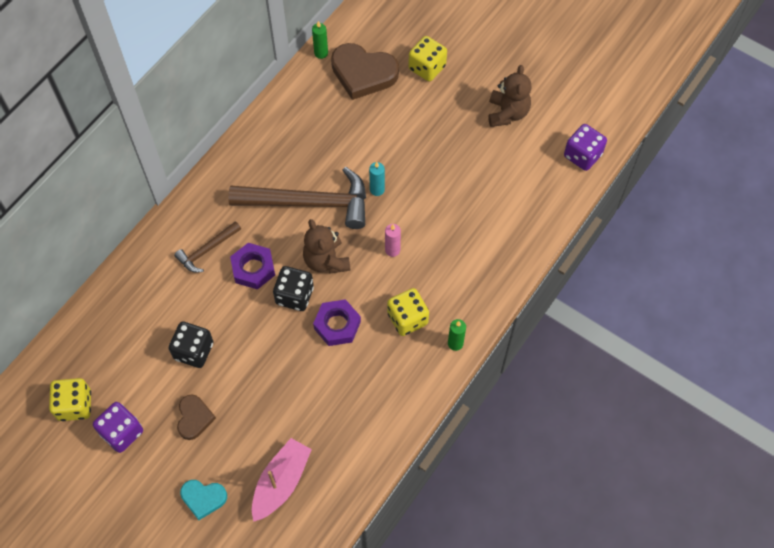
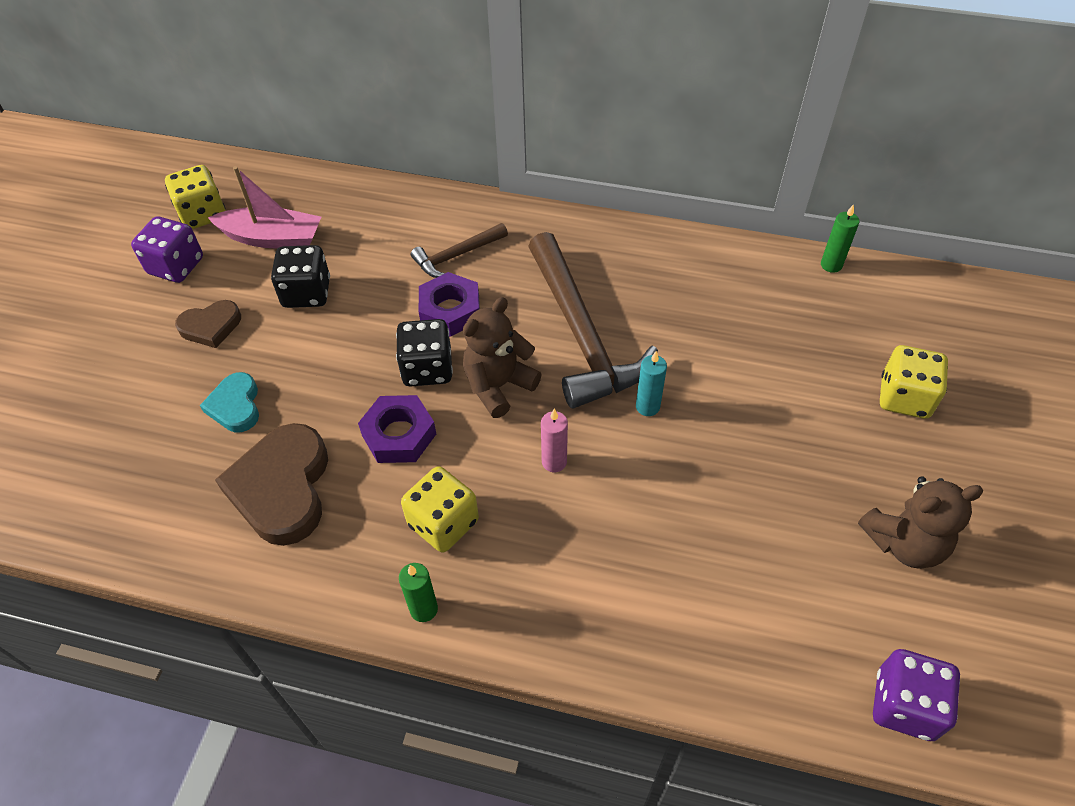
camera: 70 degrees right, 10 degrees down
brown hammer [174,221,241,273] -> brown hammer turned 60 degrees counterclockwise [411,223,508,278]
turquoise heart [180,480,227,520] -> turquoise heart moved to [200,372,259,432]
pink boat [252,438,312,522] -> pink boat moved to [208,166,321,248]
brown heart [331,43,399,100] -> brown heart moved to [215,423,328,546]

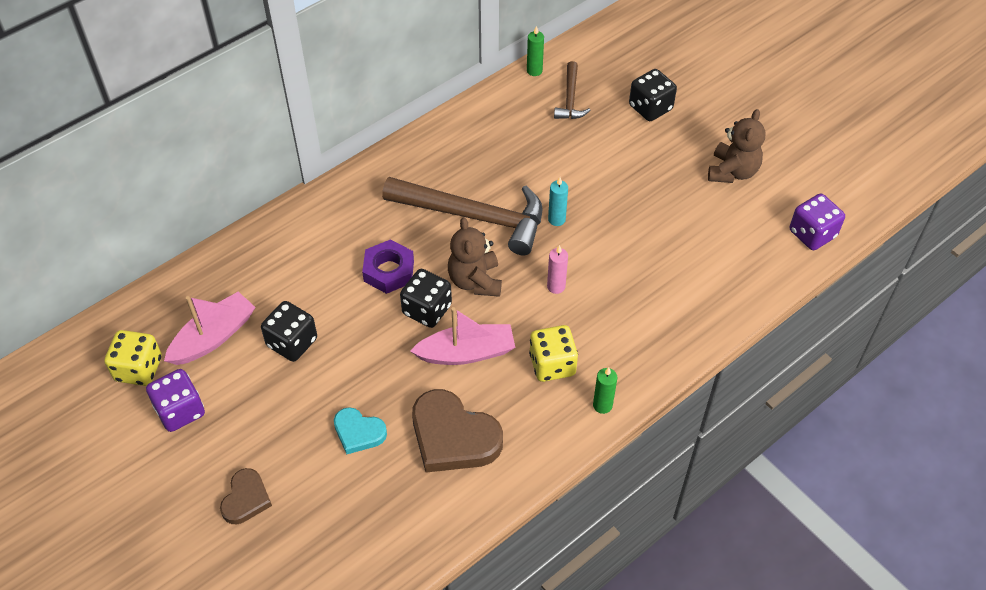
camera: 55 degrees left, 0 degrees up
brown heart [175,300,241,348] -> brown heart moved to [220,468,272,524]
purple nut [358,395,436,463] -> pink boat [410,307,516,365]
brown hammer [411,223,508,278] -> brown hammer moved to [554,61,590,119]
yellow dice [880,345,948,419] -> black dice [629,69,677,121]

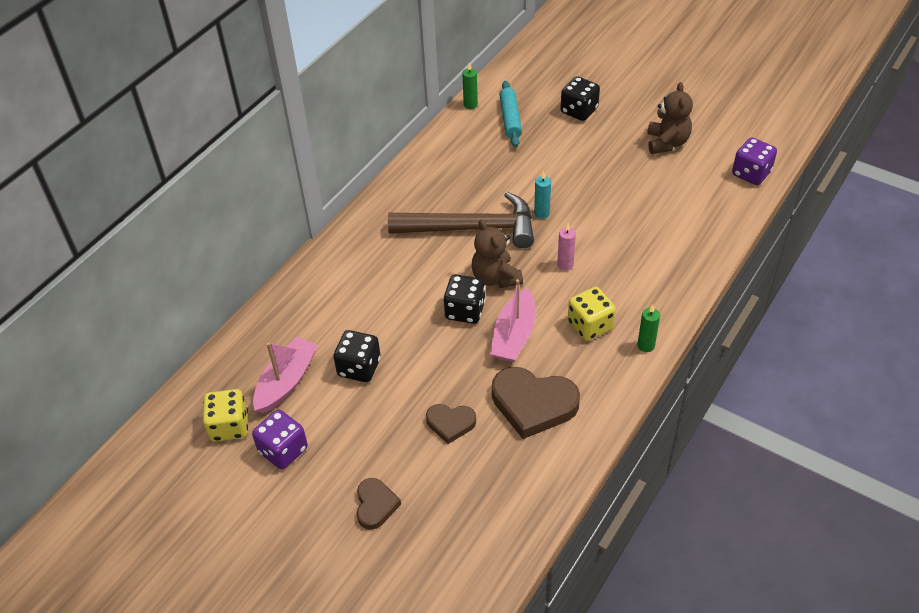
camera: 15 degrees left, 5 degrees down
turquoise heart [334,407,387,454] -> brown heart [426,404,476,444]
purple nut [362,239,414,294] -> none
pink boat [410,307,516,365] -> pink boat turned 135 degrees clockwise [490,279,536,362]
brown hammer [554,61,590,119] -> turquoise rolling pin [499,81,522,147]

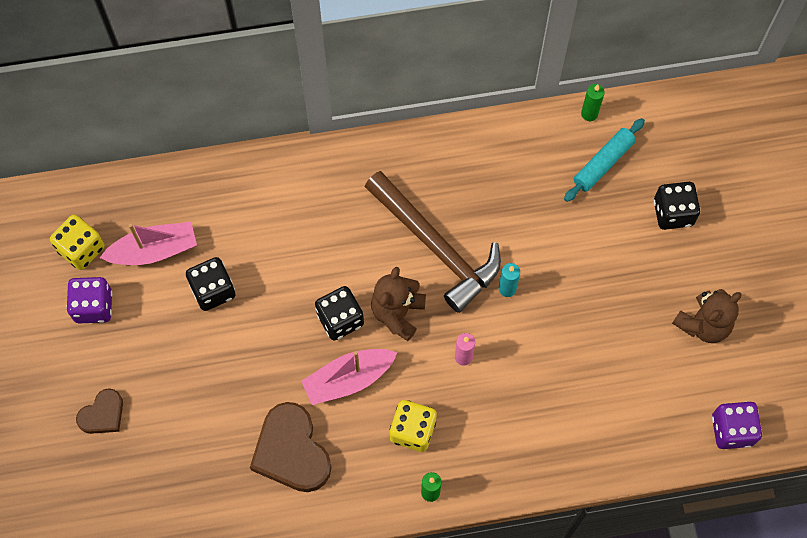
camera: 45 degrees right, 20 degrees up
brown heart [426,404,476,444] -> none

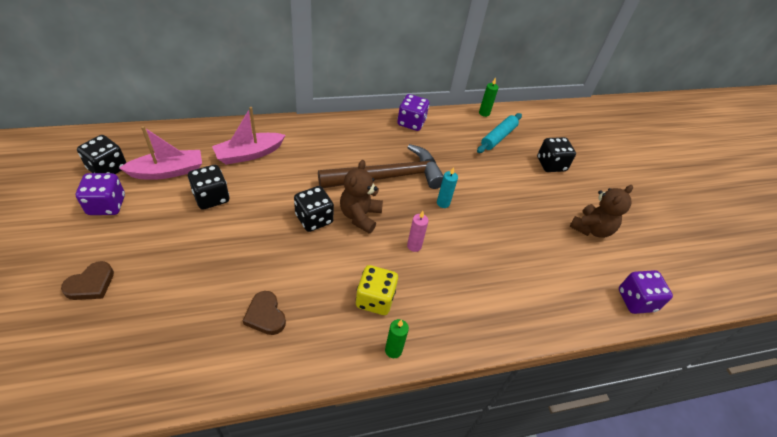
camera: 10 degrees left, 20 degrees down
yellow dice [50,215,104,270] -> black dice [77,135,126,174]
brown heart [250,402,332,492] -> brown heart [243,291,286,335], size x0.56
pink boat [301,349,398,405] -> pink boat moved to [212,107,286,165]
brown hammer [365,171,501,313] -> brown hammer turned 60 degrees counterclockwise [318,144,444,189]
none -> purple dice [397,94,429,131]

